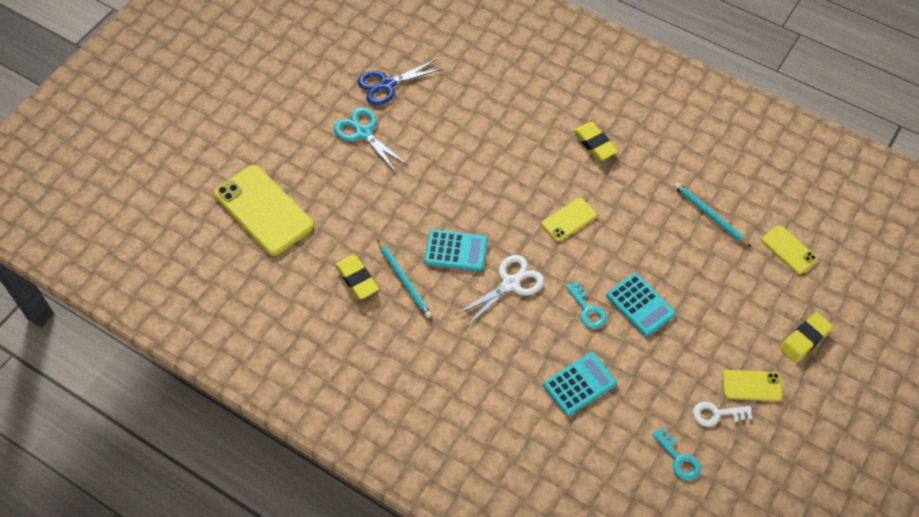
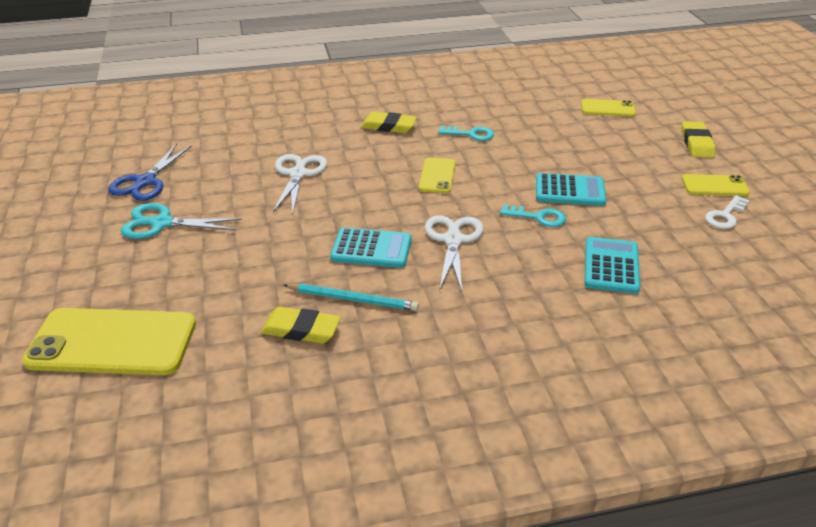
camera: 45 degrees left, 20 degrees down
turquoise calculator [424,229,487,271] -> turquoise calculator turned 45 degrees clockwise [330,227,411,268]
turquoise key [652,427,700,480] -> turquoise key moved to [438,126,494,141]
turquoise pencil [674,182,751,247] -> none
yellow phone [723,370,782,401] -> yellow phone turned 45 degrees clockwise [682,174,750,196]
none -> white scissors [273,154,327,213]

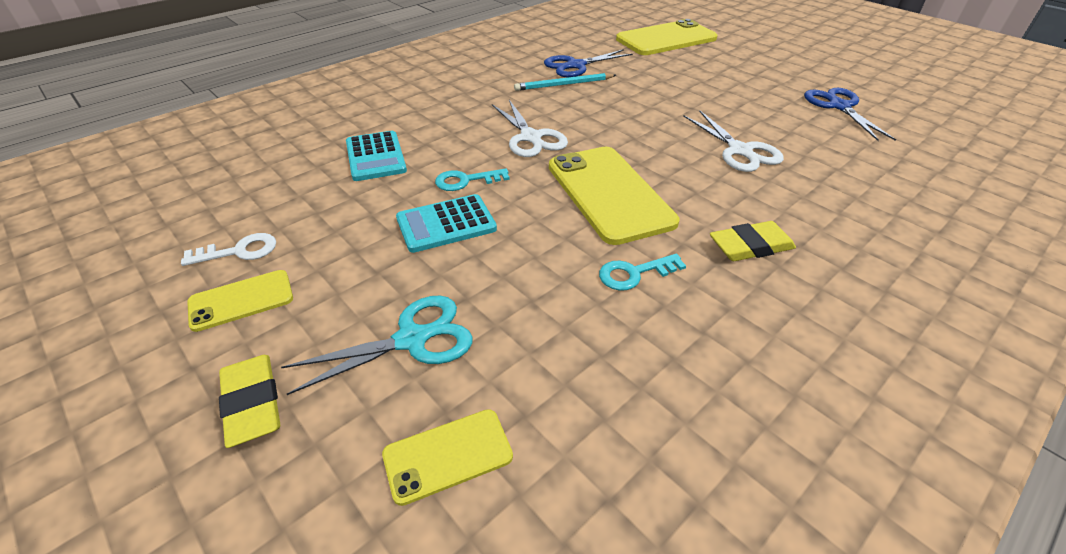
camera: 150 degrees right, 5 degrees up
turquoise scissors [121,203,241,239] -> turquoise scissors moved to [281,296,473,395]
yellow eraser [261,307,341,344] -> blue scissors [544,49,633,77]
turquoise calculator [330,227,411,268] -> none
yellow phone [418,157,456,193] -> yellow phone [549,147,679,245], size x1.95
white key [705,195,749,229] -> white key turned 60 degrees clockwise [181,233,276,266]

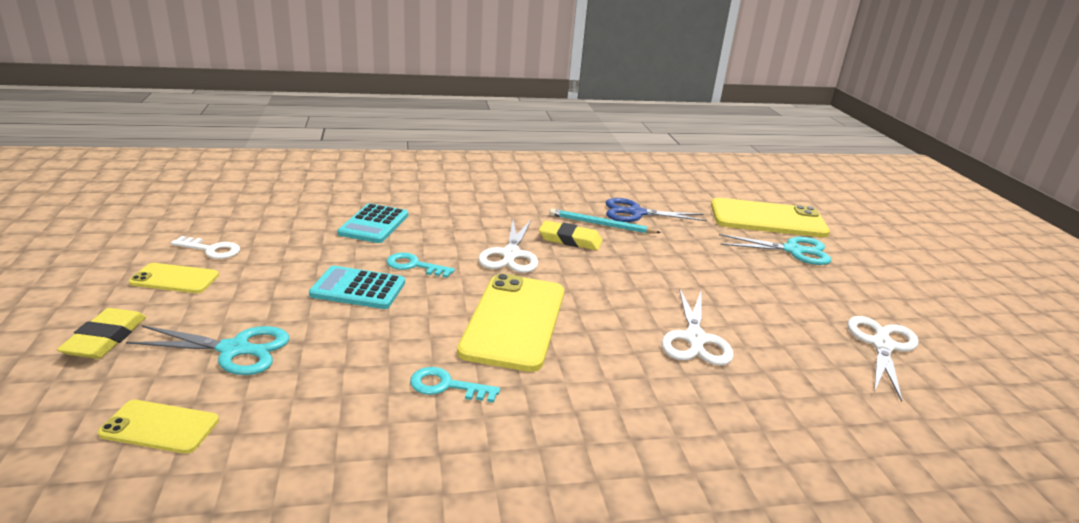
camera: 30 degrees right, 15 degrees down
yellow eraser [710,221,796,261] -> yellow eraser moved to [539,220,603,250]
blue scissors [804,88,896,141] -> white scissors [847,316,919,402]
none -> turquoise scissors [719,234,831,265]

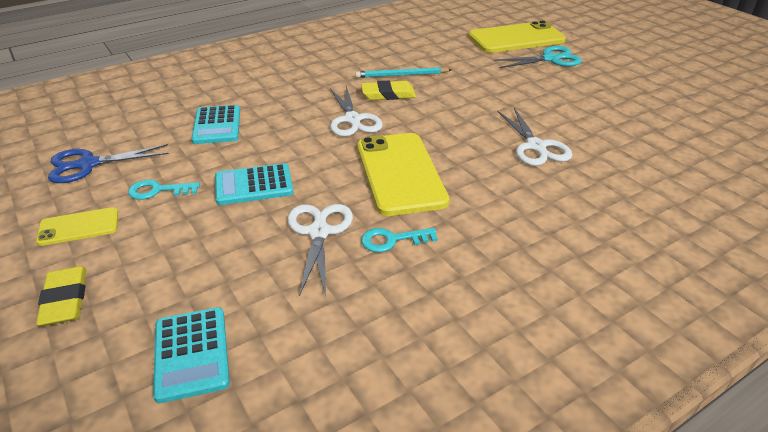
camera: 20 degrees left, 10 degrees up
yellow phone [98,400,219,453] -> turquoise calculator [153,307,230,403]
turquoise scissors [126,325,289,375] -> none
white key [171,236,240,259] -> none
turquoise key [387,253,455,278] -> turquoise key moved to [128,180,200,200]
blue scissors [606,198,707,222] -> blue scissors moved to [48,144,169,183]
white scissors [847,316,919,402] -> white scissors moved to [287,204,353,296]

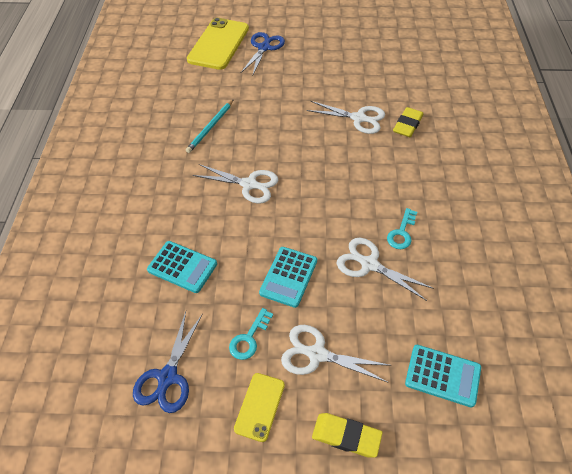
camera: 55 degrees left, 15 degrees up
yellow phone [357,133,450,216] -> none
yellow eraser [361,81,416,100] -> yellow eraser moved to [393,107,424,137]
turquoise scissors [493,46,582,68] -> blue scissors [241,32,285,77]
none -> white scissors [281,325,392,382]

